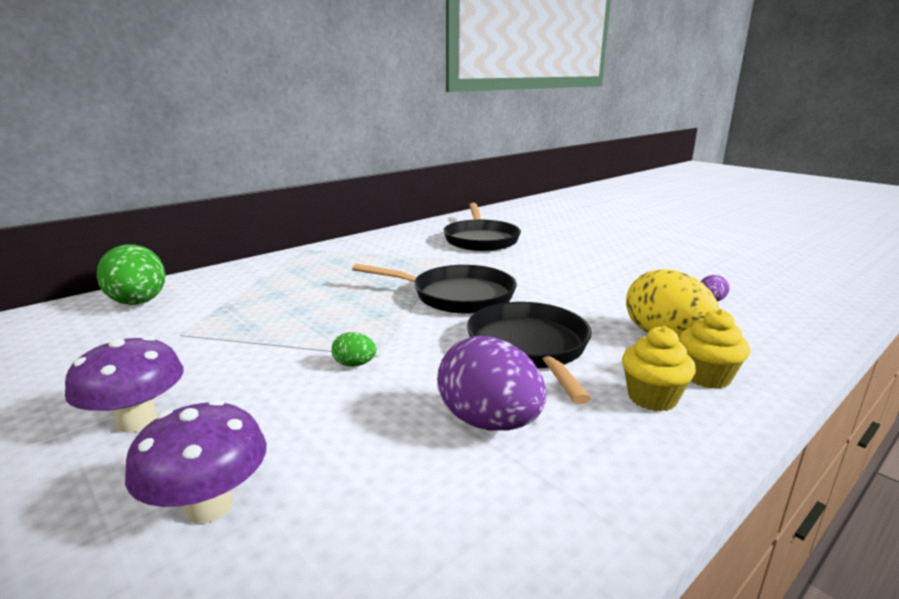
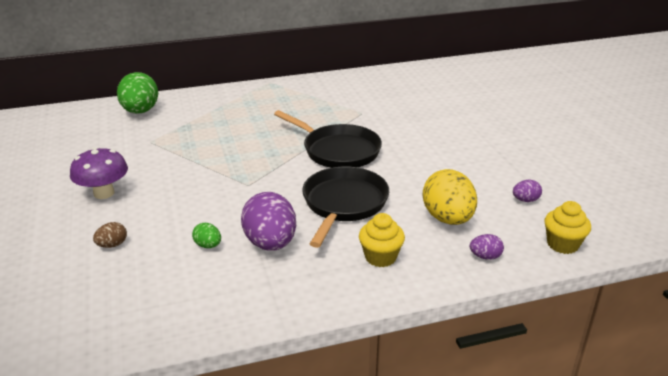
camera: 25 degrees right, 10 degrees up
purple mushroom [125,400,267,524] -> brown egg [93,222,127,248]
green egg [332,332,377,367] -> green egg moved to [192,223,221,248]
black pan [443,203,521,251] -> none
yellow cupcake [679,309,750,389] -> yellow cupcake moved to [544,201,591,254]
none -> purple egg [470,234,504,260]

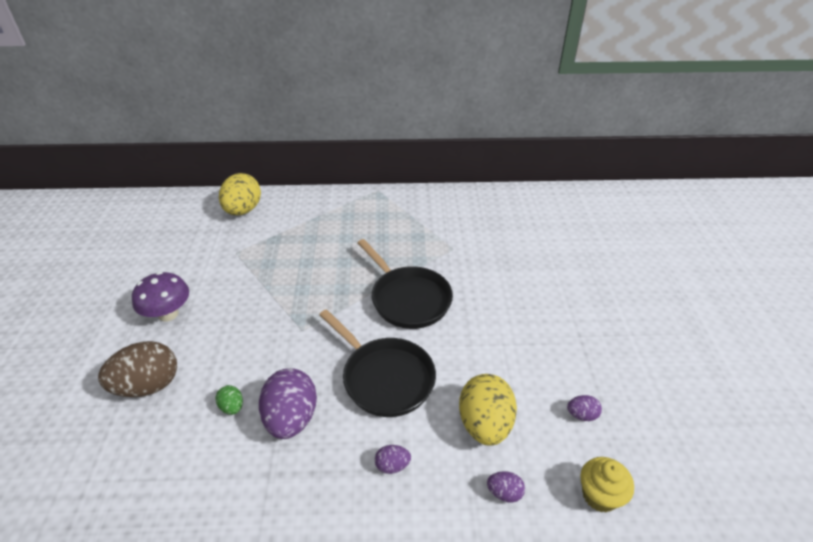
camera: 15 degrees right, 10 degrees up
brown egg [93,222,127,248] -> brown egg [98,341,177,397], size x2.17
green egg [117,72,158,114] -> yellow egg [219,173,261,215]
black pan [302,167,389,248] -> black pan turned 105 degrees clockwise [319,309,436,417]
yellow cupcake [359,213,405,267] -> purple egg [375,445,411,474]

